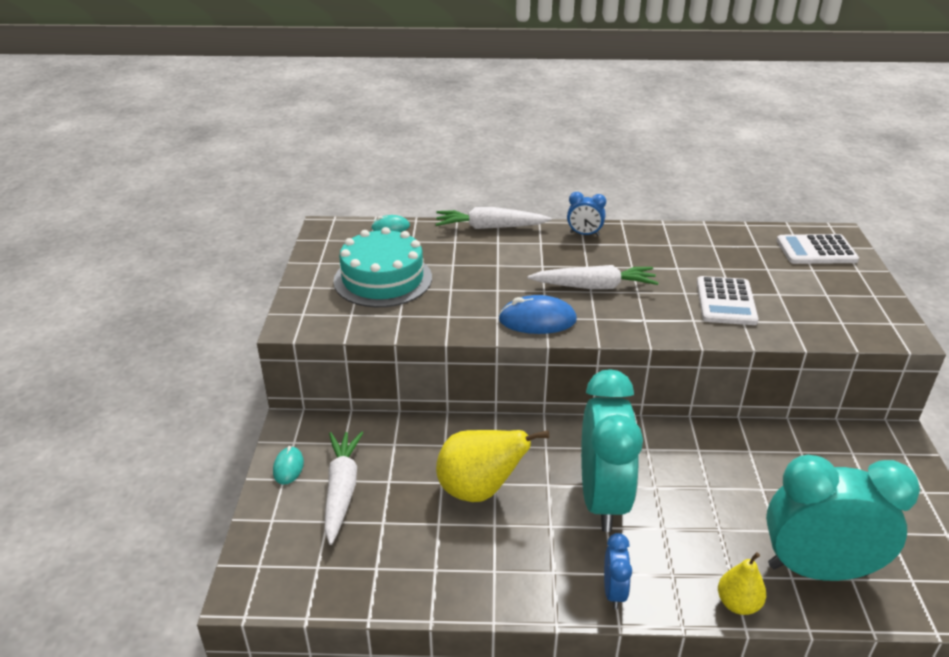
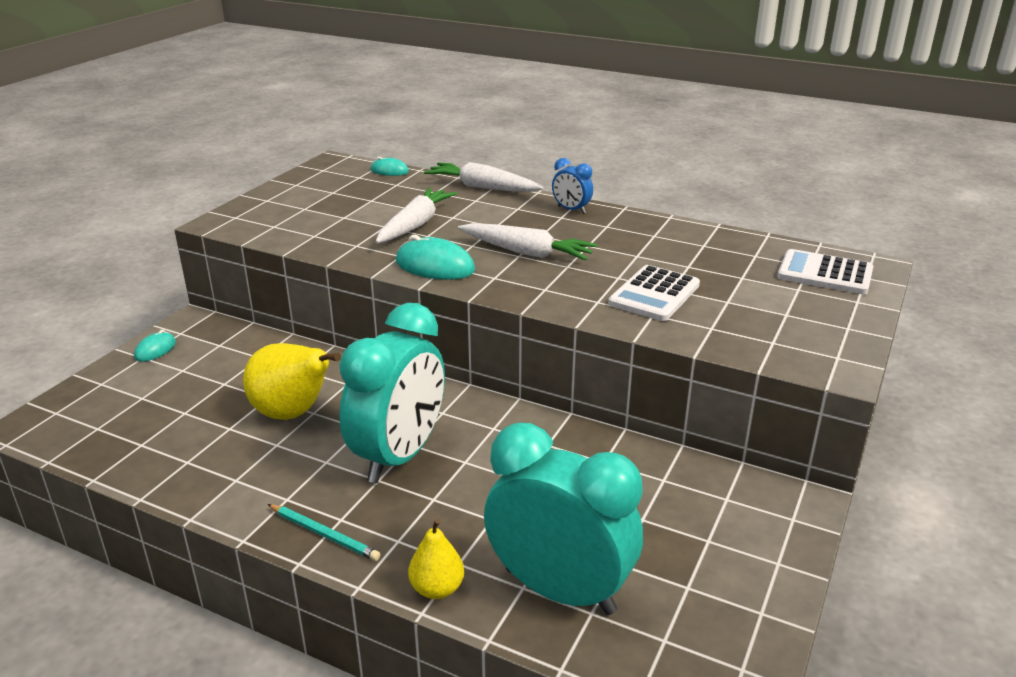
camera: 25 degrees right, 5 degrees down
white carrot [324,431,363,545] -> white carrot moved to [376,188,457,243]
turquoise cake [333,227,432,307] -> none
blue mouse [498,295,577,334] -> turquoise mouse [396,235,475,280]
blue clock [604,533,632,609] -> turquoise pencil [268,504,381,561]

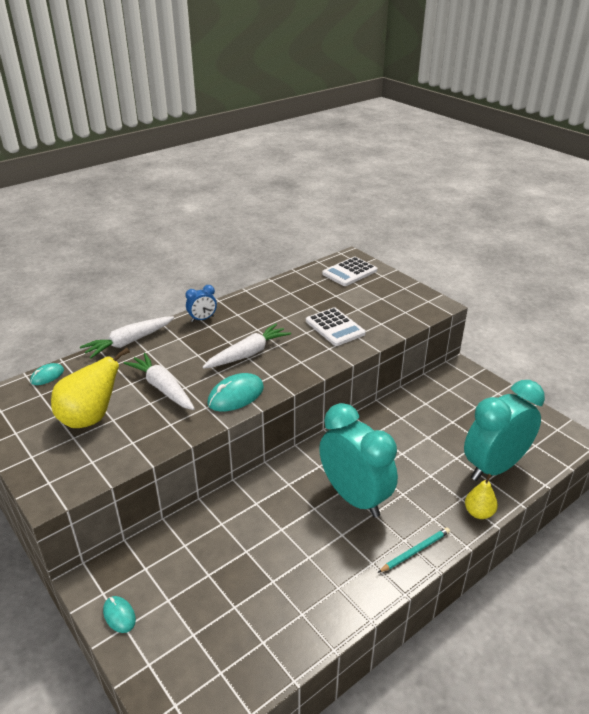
camera: 65 degrees left, 5 degrees up
yellow pear [243,343,341,420] -> yellow pear moved to [51,348,130,428]

